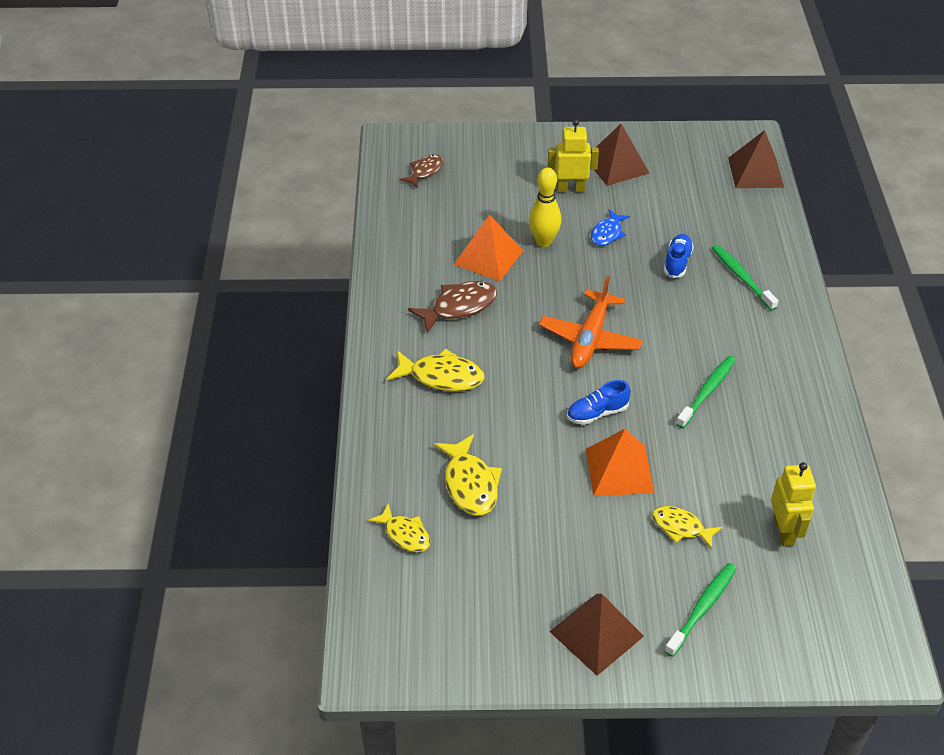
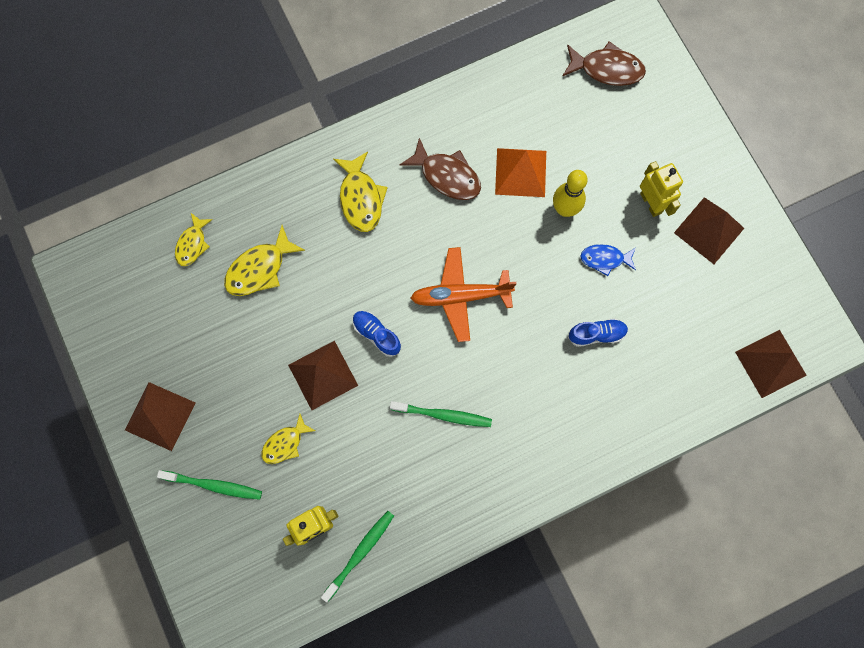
camera: 65 degrees right, 30 degrees up
brown fish [399,154,443,189] -> brown fish [563,41,646,86], size x1.53
orange pyramid [586,429,654,496] -> brown pyramid [288,341,358,410]
yellow fish [652,506,722,549] -> yellow fish turned 135 degrees counterclockwise [262,414,316,464]
green toothbrush [712,244,778,310] -> green toothbrush moved to [321,511,394,602]

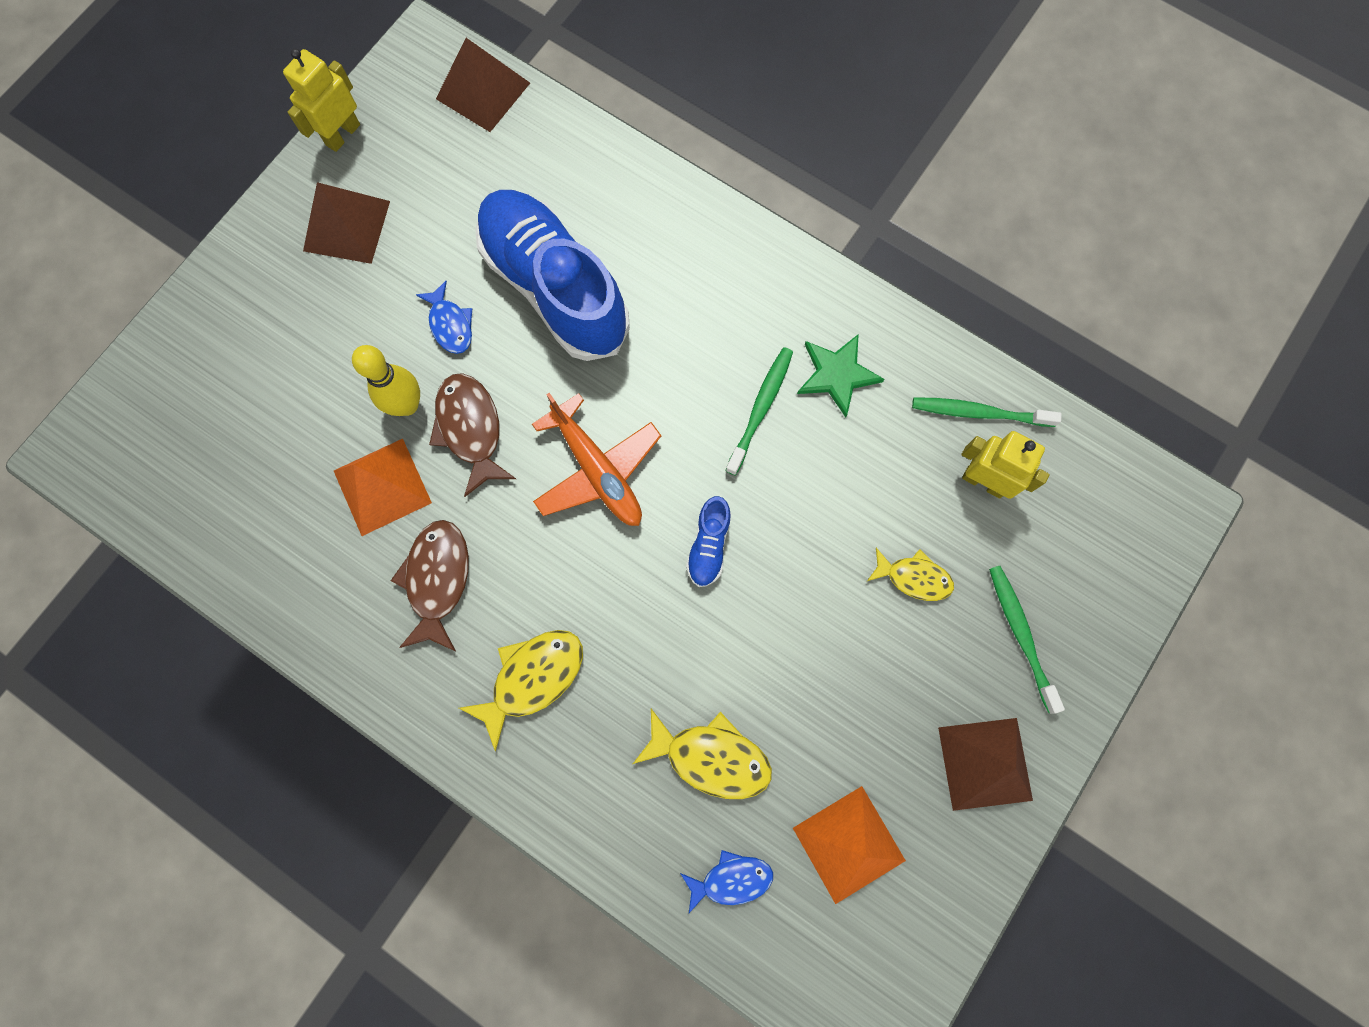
camera: 120 degrees left, 0 degrees up
yellow fish [175,213,213,266] -> blue fish [680,850,773,913]
brown pyramid [288,341,358,410] -> none
green toothbrush [390,401,492,427] -> green toothbrush turned 45 degrees clockwise [725,347,793,475]
brown fish [563,41,646,86] -> brown fish moved to [429,373,516,497]
blue shoe [568,318,628,347] -> blue shoe [476,190,630,361], size x2.47
yellow robot [640,161,683,217] -> yellow robot moved to [283,48,360,152]
none -> orange pyramid [793,786,906,904]
none -> green star [797,334,884,418]

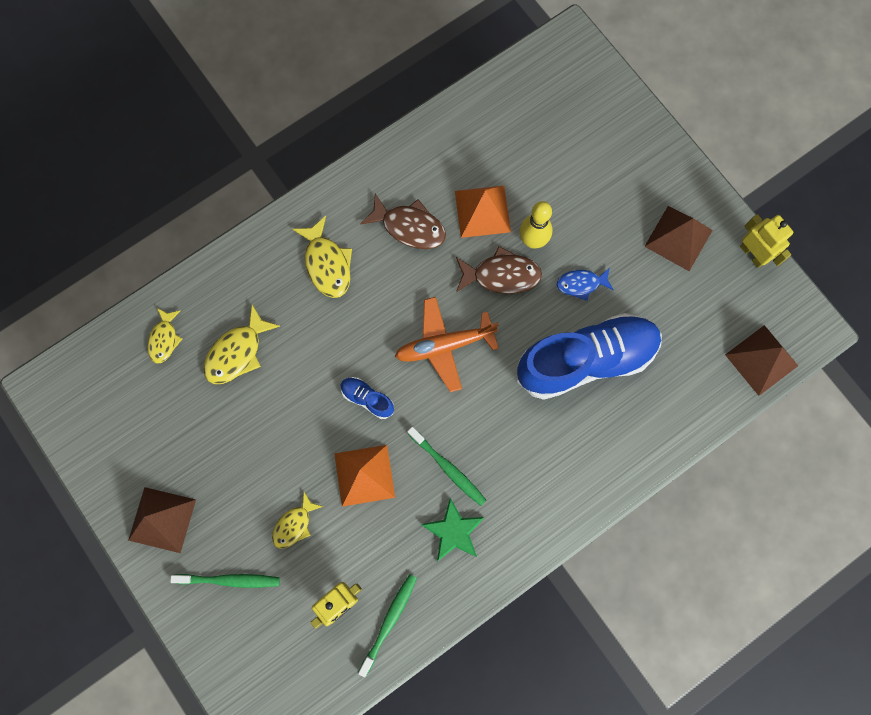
camera: 110 degrees right, 0 degrees up
blue fish [680,850,773,913] -> yellow fish [147,308,182,364]
orange pyramid [793,786,906,904] -> orange pyramid moved to [334,445,395,507]

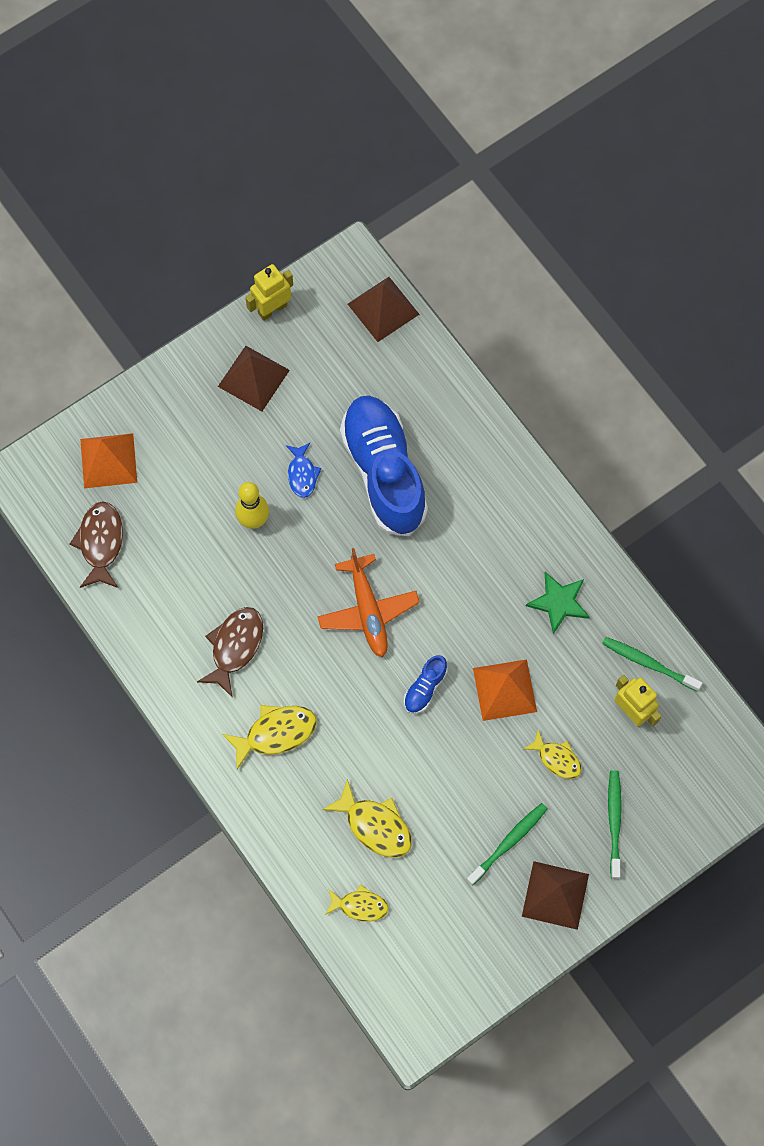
camera: 90 degrees left, 5 degrees down
green toothbrush [407,427,486,506] -> green toothbrush moved to [466,803,548,886]
orange pyramid [455,186,511,238] -> orange pyramid moved to [80,433,137,488]
brown fish [456,246,542,294] -> brown fish moved to [69,501,123,588]

